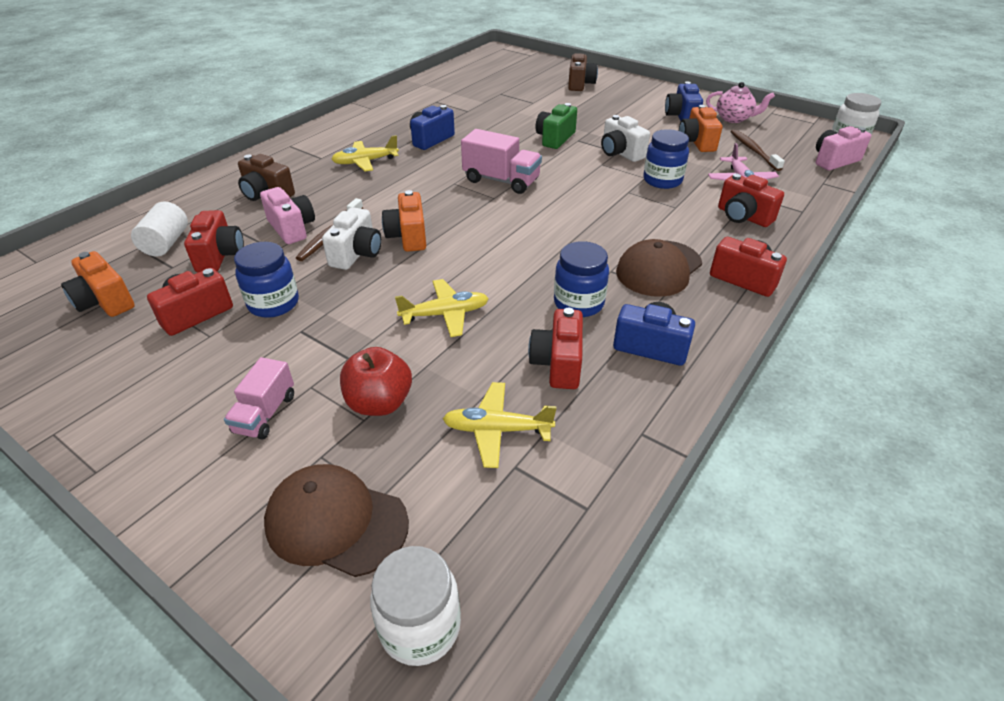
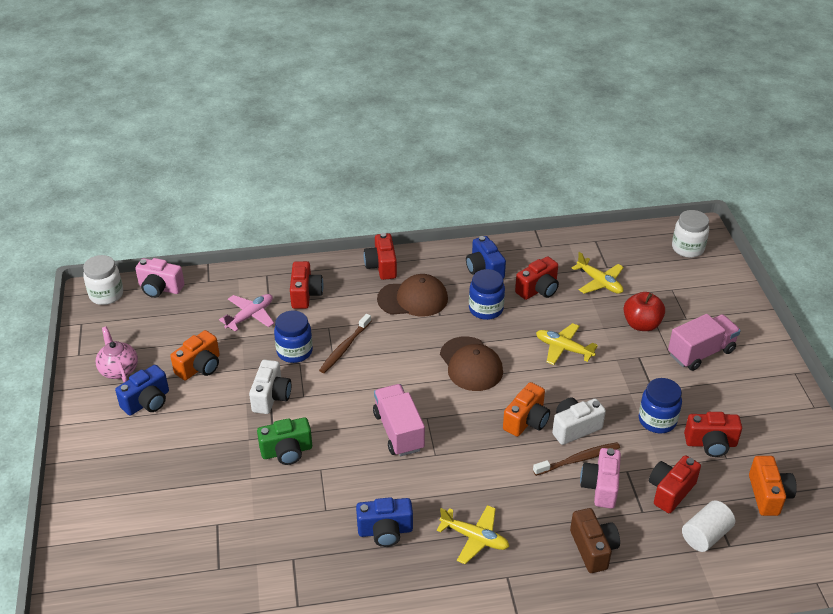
camera: 135 degrees left, 0 degrees up
pink truck [224,357,294,440] -> pink truck [668,314,741,371], size x1.54
brown cap [264,464,409,577] -> brown cap moved to [440,336,503,391]
brown camera [568,53,598,91] -> none
brown toothbrush [731,129,785,171] -> brown toothbrush moved to [319,314,371,373]

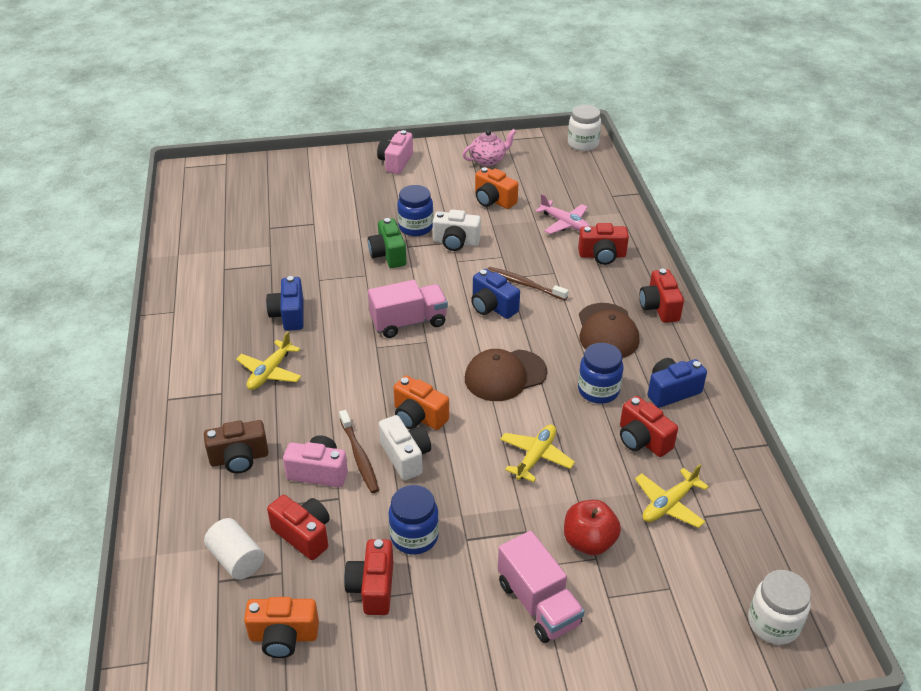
camera: 90 degrees right, 0 degrees up
blue camera [115,365,169,416] -> blue camera moved to [471,269,520,319]
pink camera [135,258,185,298] -> pink camera moved to [377,130,413,174]
blue jar [274,311,313,363] -> blue jar moved to [397,185,434,236]
red camera [364,233,397,280] -> red camera turned 90 degrees counterclockwise [639,269,684,323]

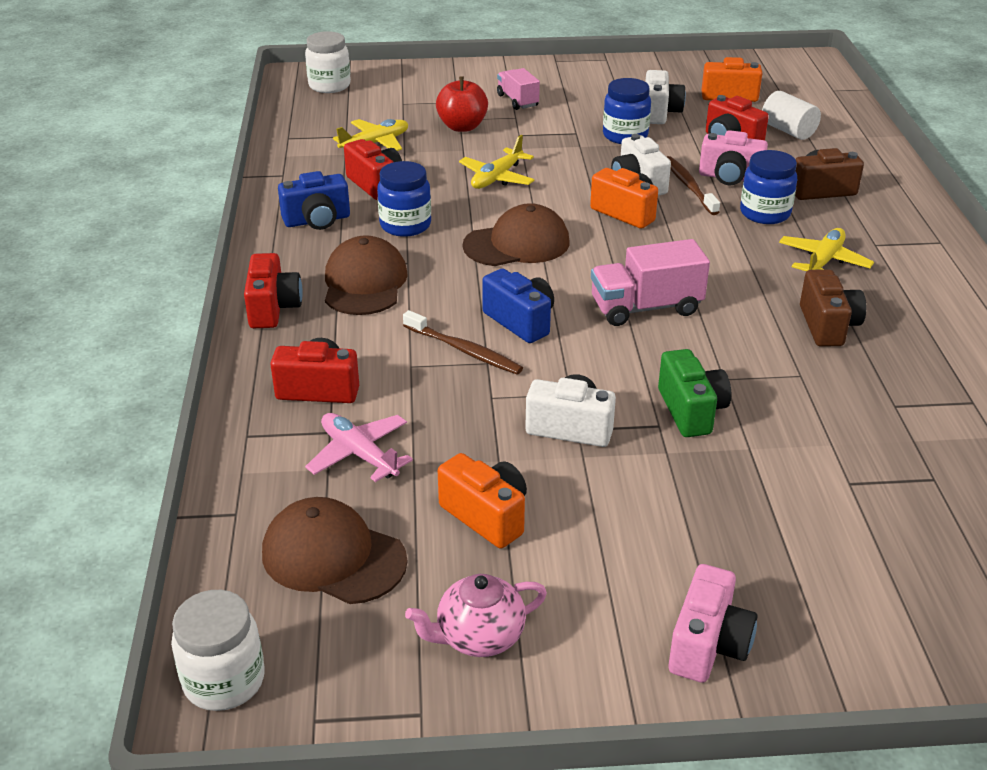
camera: 175 degrees left, 5 degrees down
blue camera [266,276,303,331] -> brown camera [800,269,866,347]
red camera [344,539,393,615] -> white camera [645,70,686,124]
blue jar [397,185,434,236] -> blue jar moved to [740,150,797,224]
pink truck [498,531,585,643] -> pink truck [497,68,540,110], size x0.65
none -> brown cap [262,497,408,604]

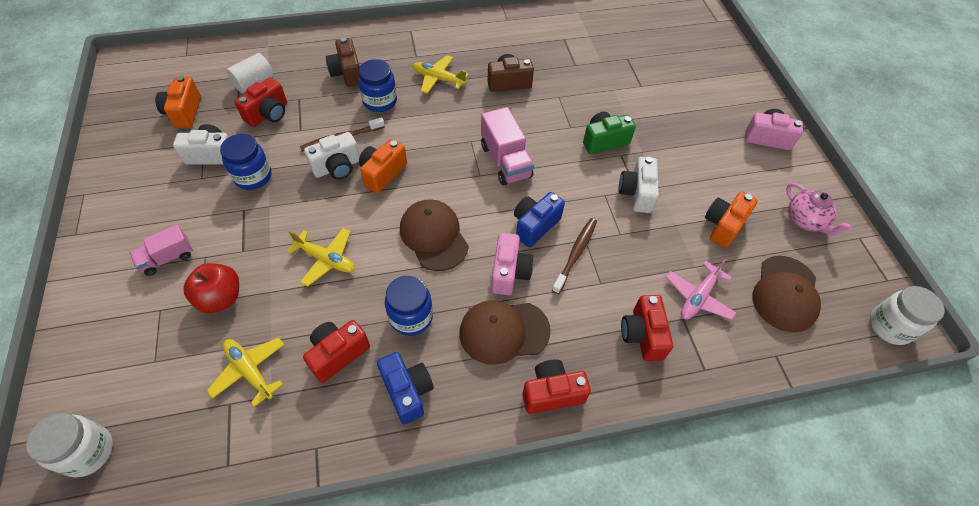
camera: 100 degrees left, 20 degrees up
pink camera [699,130,768,185] -> pink camera moved to [491,233,534,295]

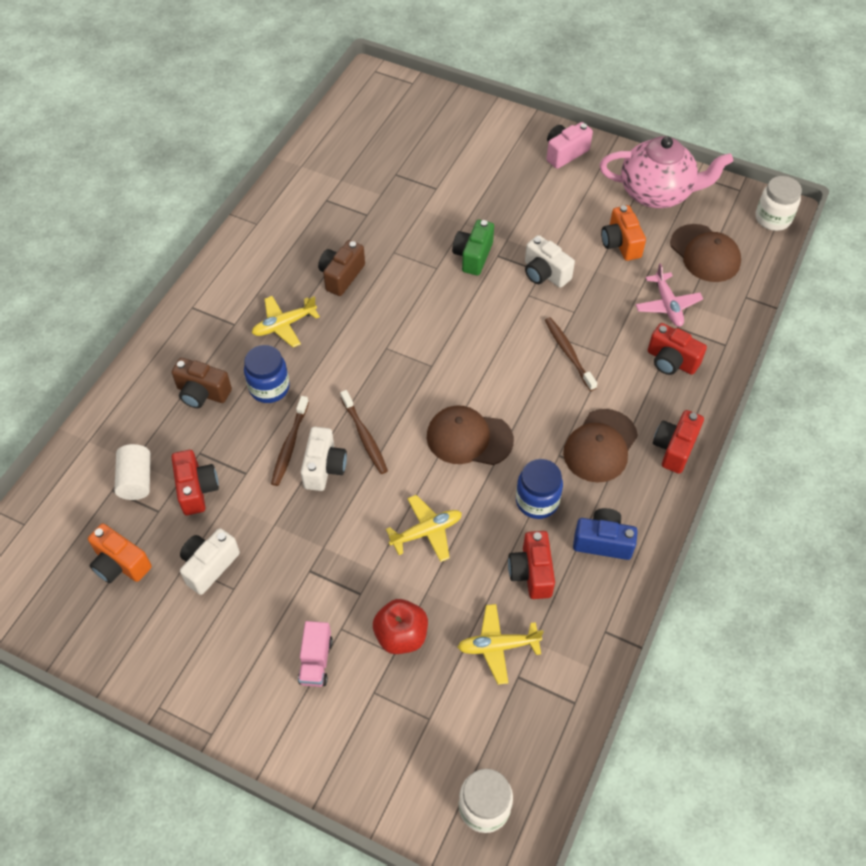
camera: 50 degrees left, 0 degrees up
blue jar [220,134,272,190] -> none
orange camera [359,139,407,194] -> brown toothbrush [340,390,388,474]
pink truck [481,107,534,186] -> none
pink camera [491,233,534,295] -> none
blue camera [514,192,565,247] -> none
pink teapot [786,183,852,235] -> pink teapot [600,137,733,208], size x1.84

